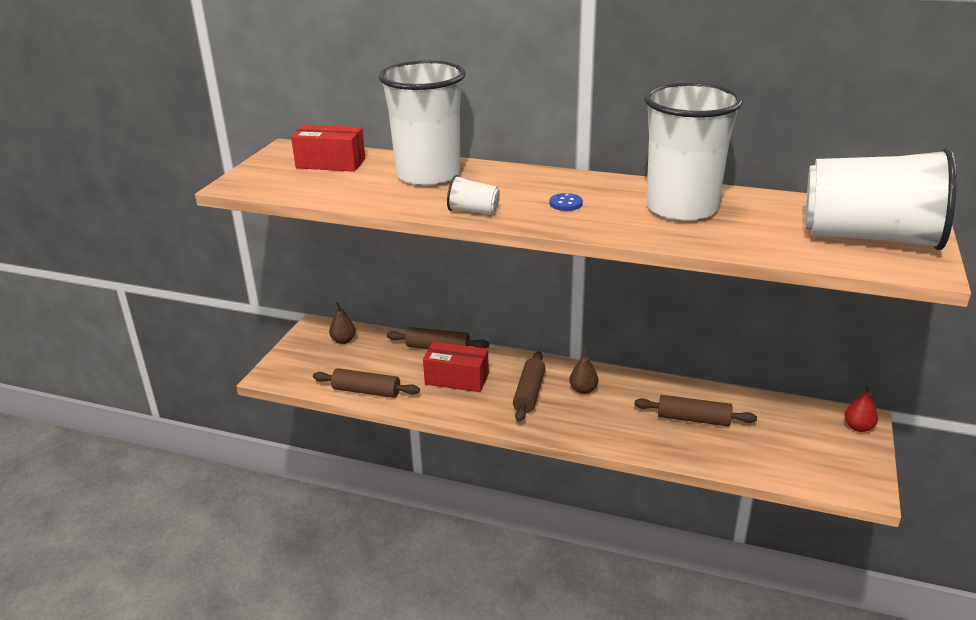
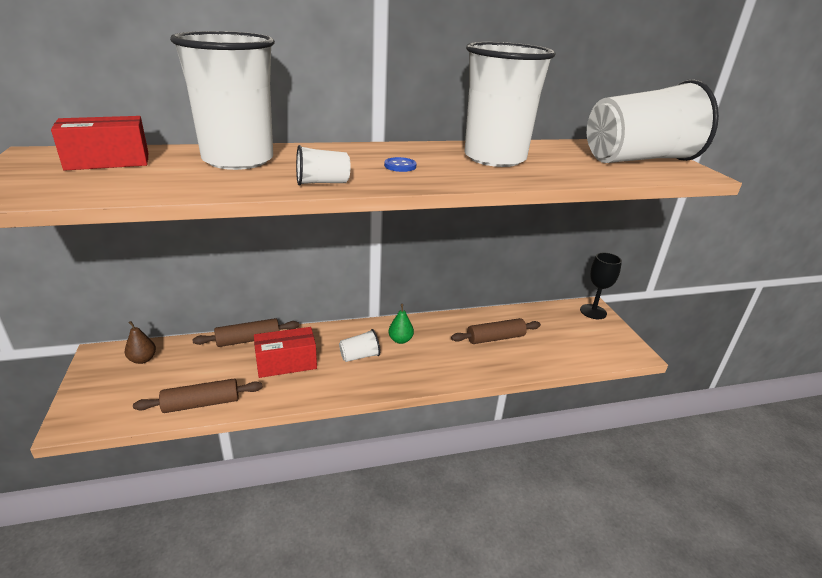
camera: 35 degrees left, 0 degrees up
brown rolling pin [513,351,545,422] -> white cup [339,329,380,362]
brown pear [569,349,598,394] -> green pear [388,304,414,344]
red pear [845,385,878,432] -> black goblet [580,252,622,319]

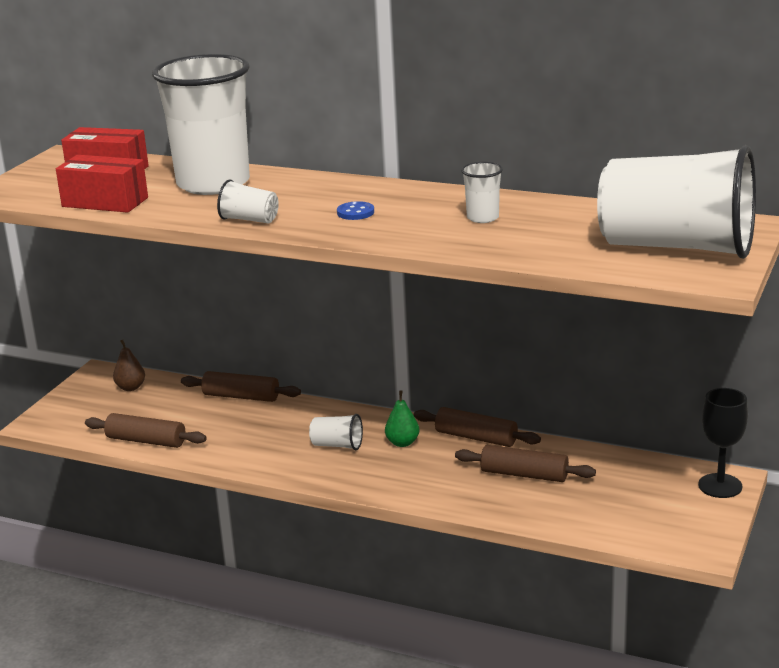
camera: 40 degrees right, 5 degrees down
red box [254,327,317,378] -> red box moved to [56,155,148,213]
white cup [464,42,555,167] -> white cup [461,162,503,223], size x0.40
none -> brown rolling pin [414,407,541,447]

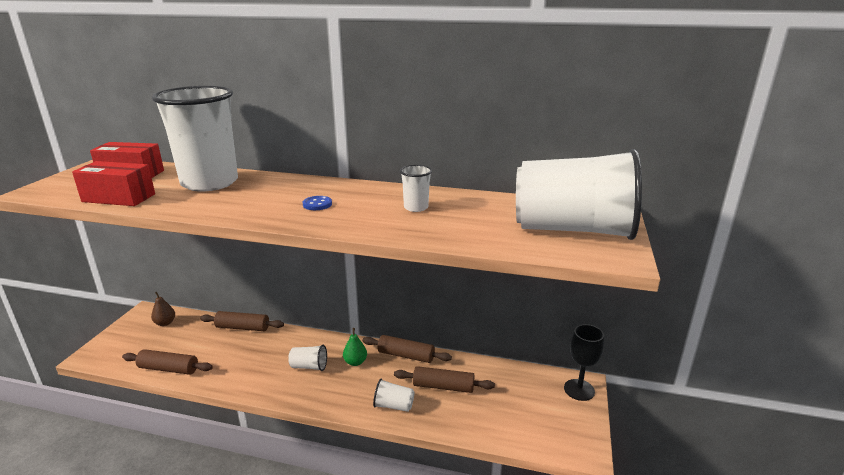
camera: 10 degrees left, 0 degrees up
white cup [217,179,279,224] -> white cup moved to [373,379,415,412]

